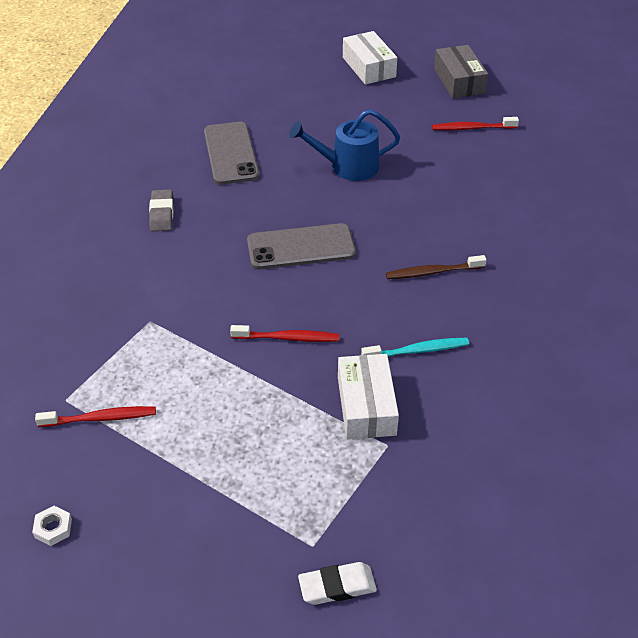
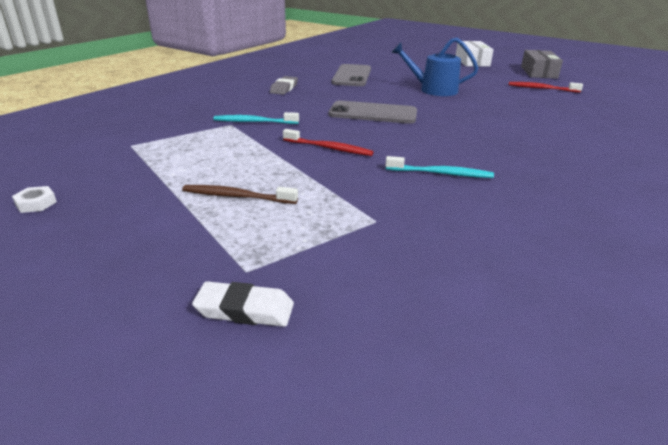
camera: 20 degrees right, 15 degrees down
red toothbrush [35,406,156,427] -> none
white box [338,354,399,439] -> none
brown toothbrush [386,255,486,279] -> brown toothbrush moved to [182,185,298,204]
none -> turquoise toothbrush [213,112,299,124]

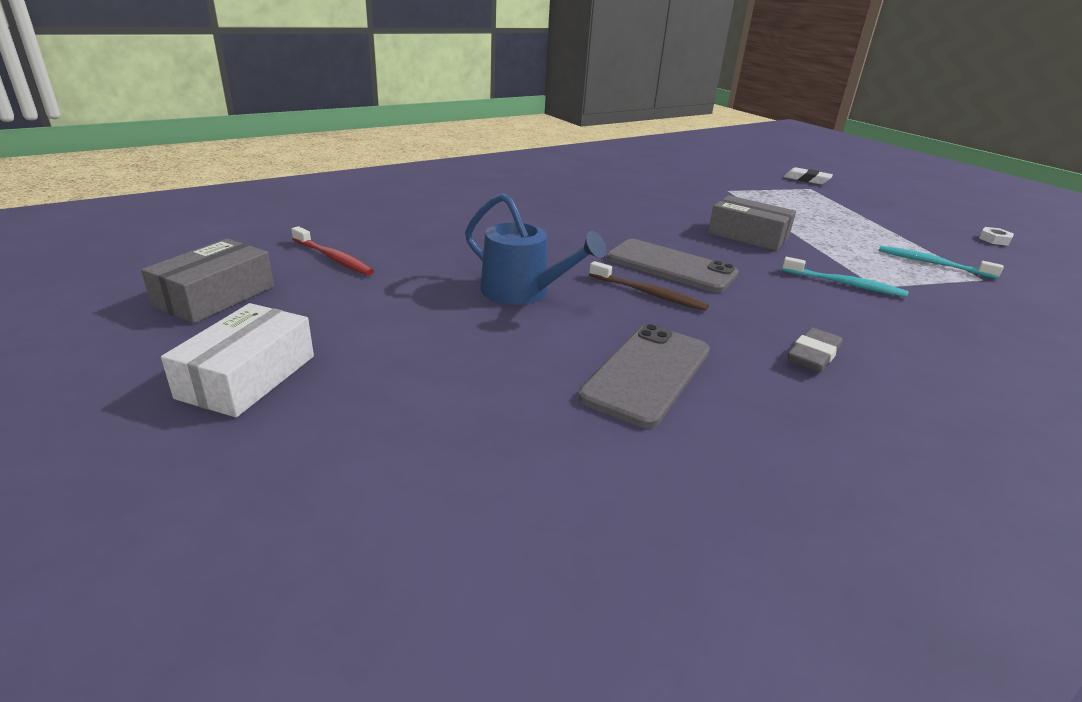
camera: 160 degrees left, 0 degrees up
brown toothbrush [182,185,298,204] -> brown toothbrush moved to [589,261,709,311]
red toothbrush [283,129,374,156] -> grey box [708,195,796,251]
turquoise toothbrush [385,156,494,178] -> turquoise toothbrush moved to [879,246,1004,279]

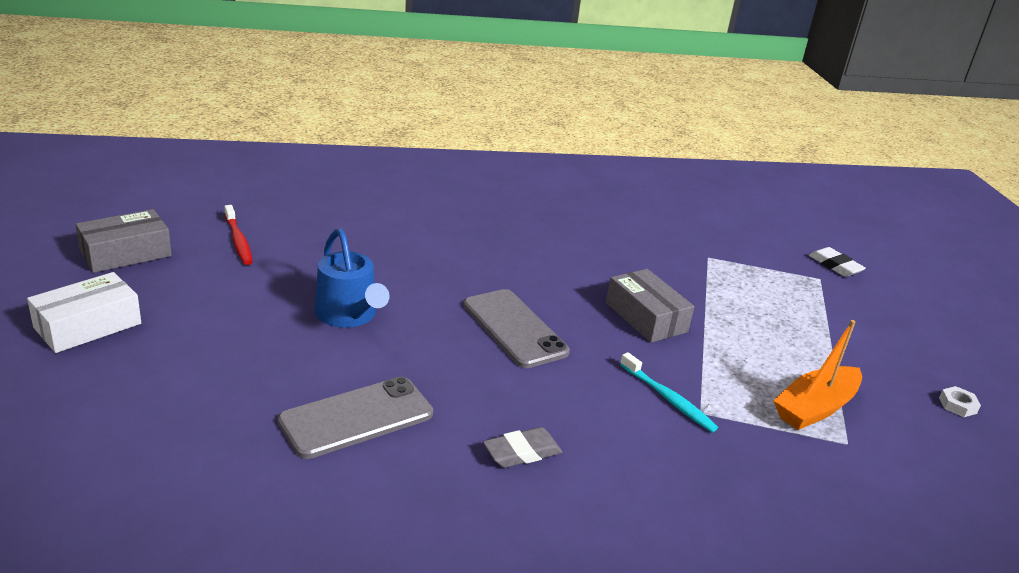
camera: 25 degrees right, 0 degrees up
brown toothbrush [589,261,709,311] -> none
turquoise toothbrush [879,246,1004,279] -> orange boat [773,320,862,430]

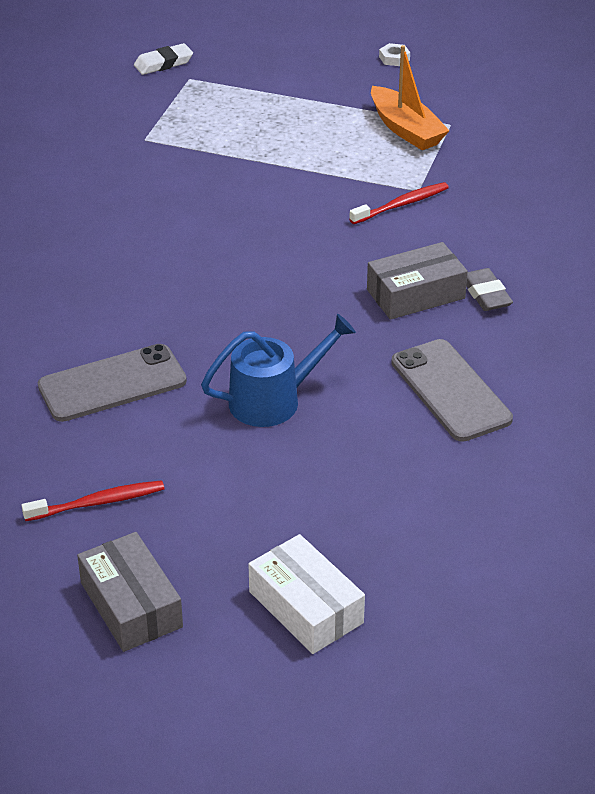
camera: 80 degrees left, 10 degrees up
grey phone [463,289,570,368] -> grey phone moved to [38,344,187,422]
grey box [606,269,695,343] -> grey box moved to [367,242,468,320]
turquoise toothbrush [620,352,718,432] -> red toothbrush [350,182,449,224]

